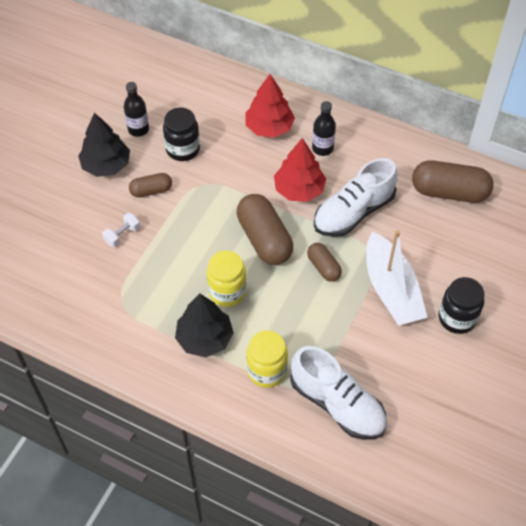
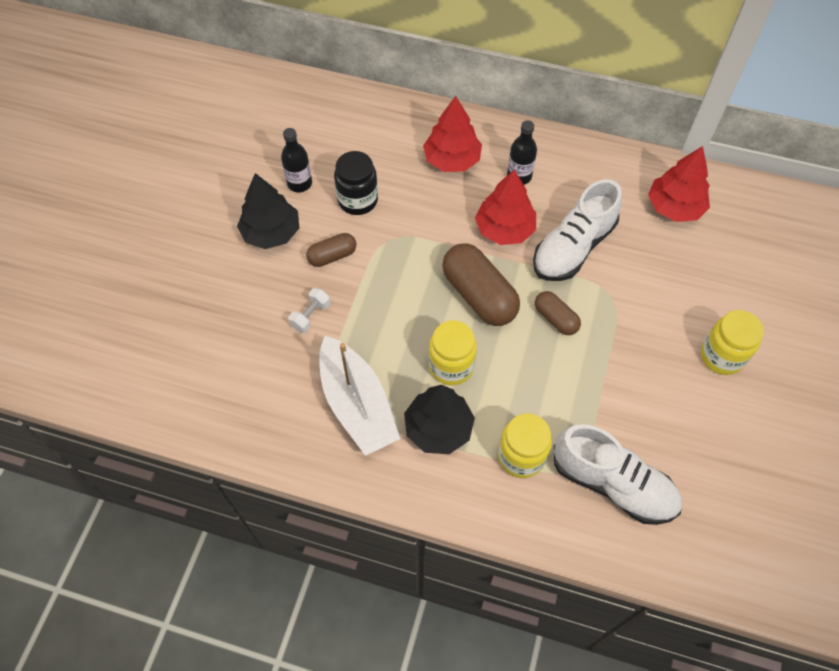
camera: 10 degrees left, 5 degrees up
white boat [366,230,428,326] -> white boat moved to [319,336,400,456]
brown capsule [412,160,493,203] -> red tree [648,146,710,222]
black jar [439,277,485,334] -> yellow jar [701,310,764,375]

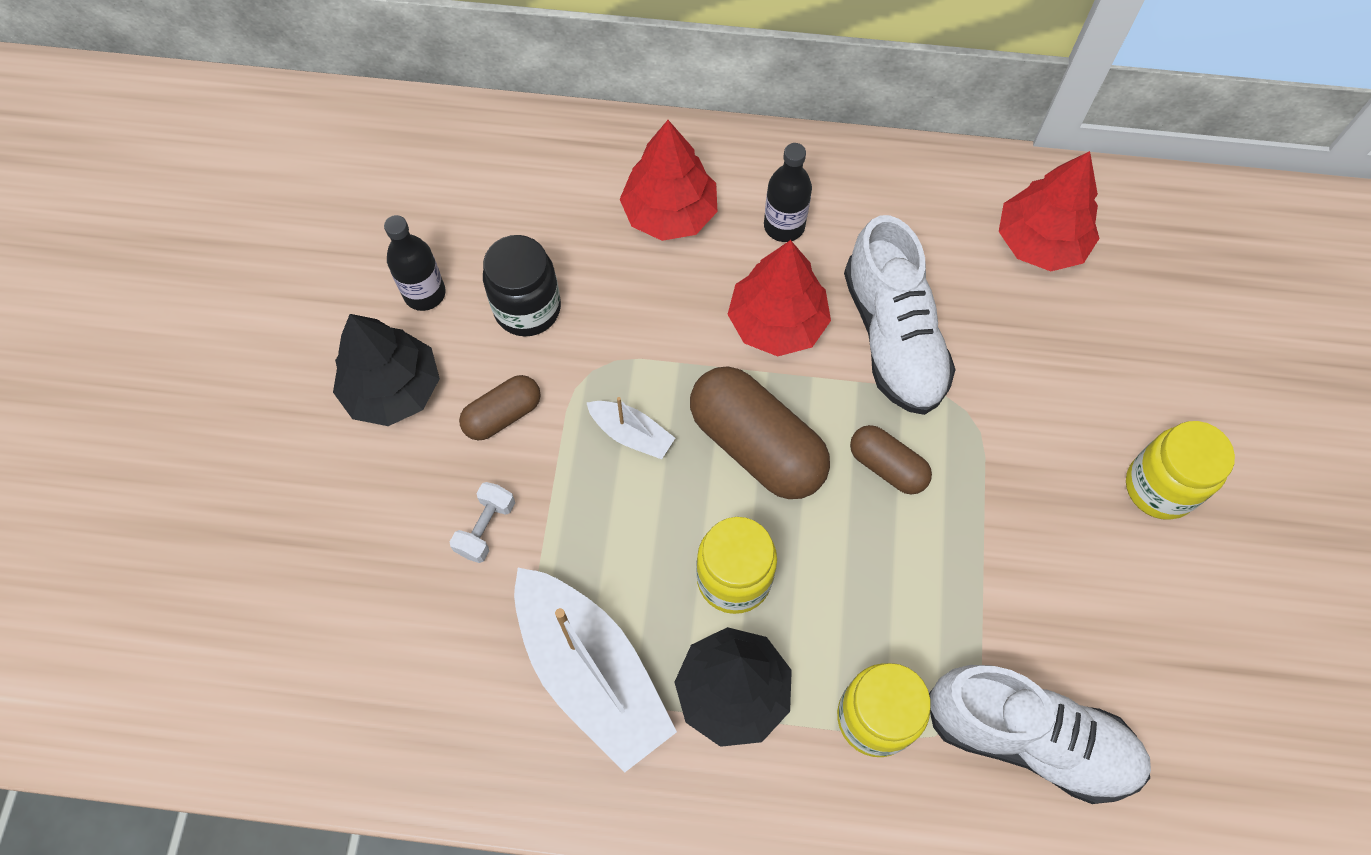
camera: 10 degrees left, 5 degrees up
white shoe [533,179,622,281] -> white shoe turned 45 degrees counterclockwise [844,215,956,415]
none -> white boat [587,397,675,459]

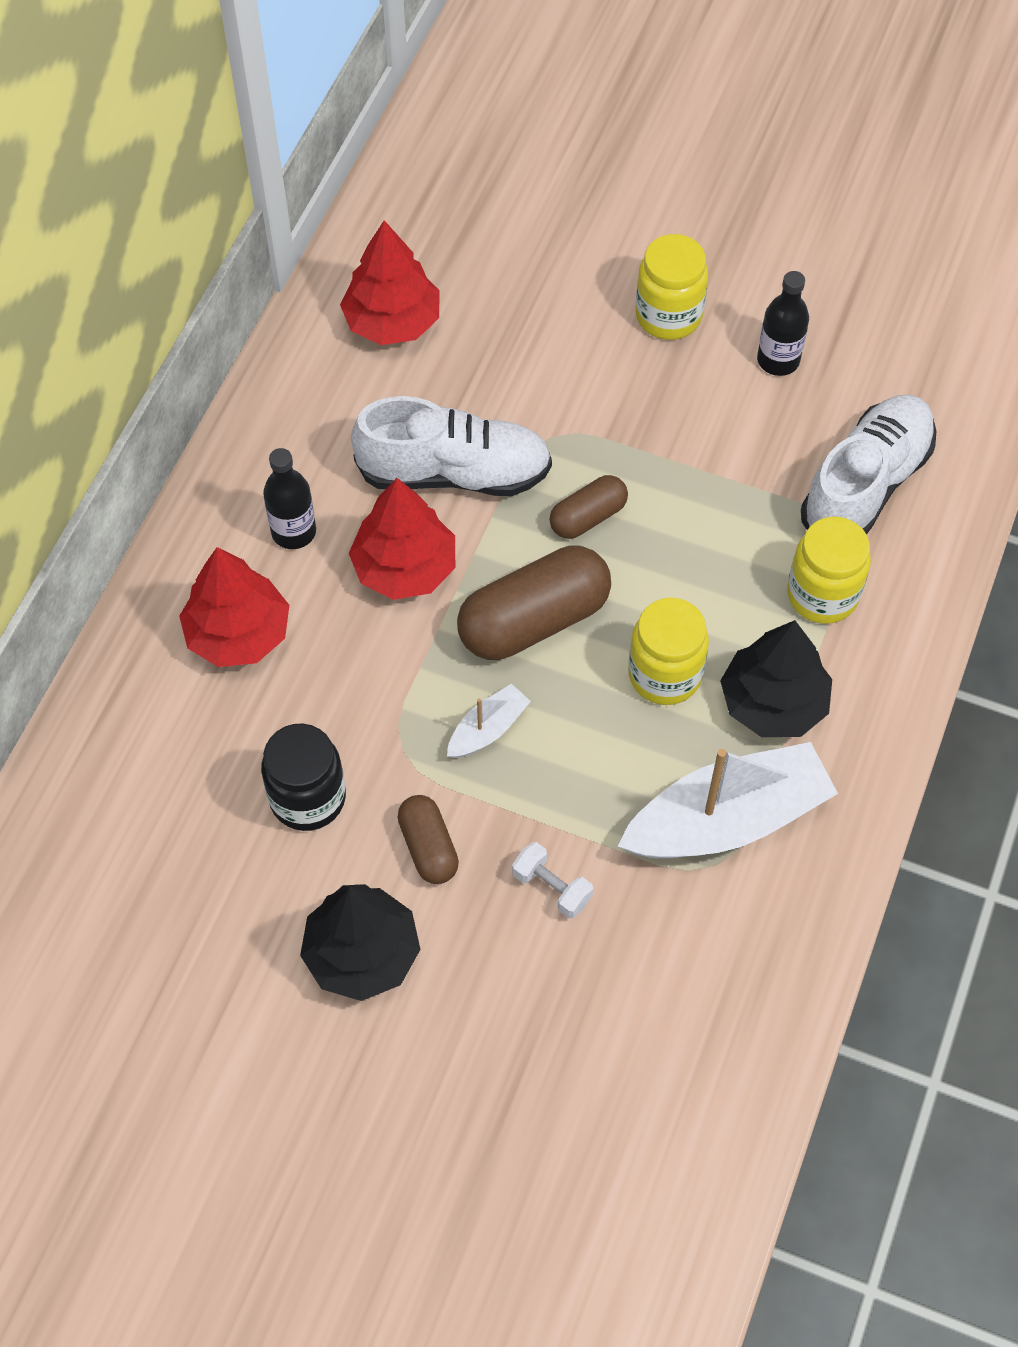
camera: 75 degrees left, 5 degrees down
black bottle [384,215,446,311] -> black bottle moved to [757,271,809,376]

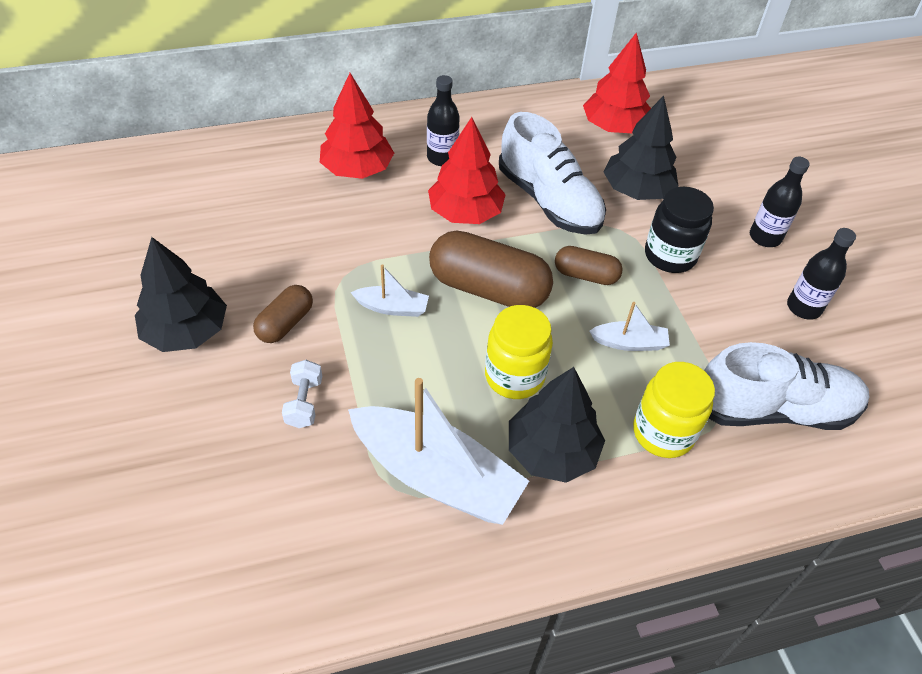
camera: 50 degrees right, 10 degrees down
black jar [261,723,346,831] -> black jar moved to [645,187,714,273]
yellow jar [636,234,708,340] -> black bottle [750,156,810,247]
none -> white boat [589,302,670,351]
none -> black tree [603,95,678,200]

